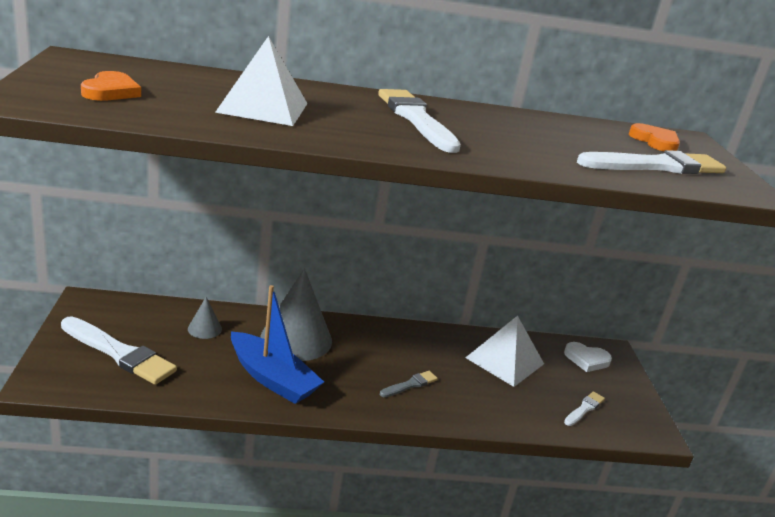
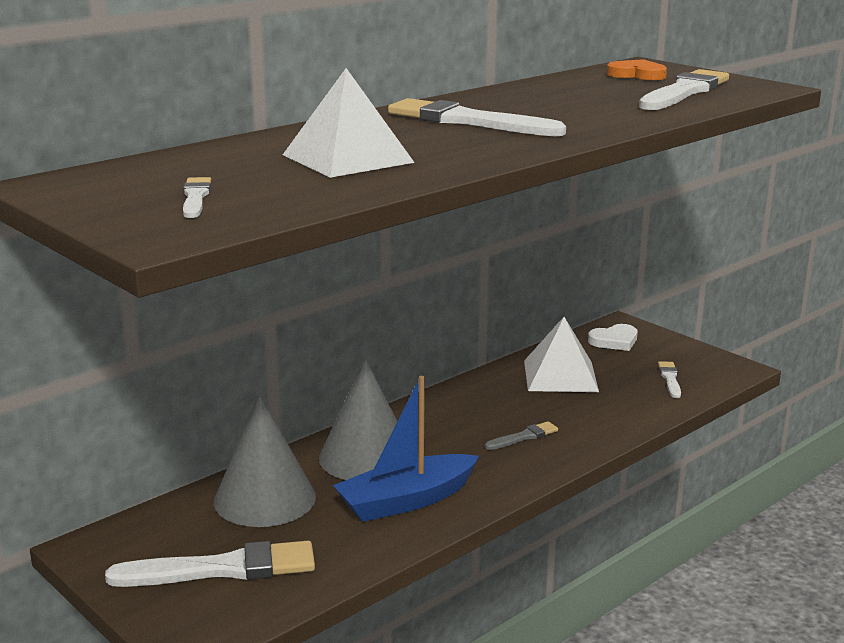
camera: 35 degrees left, 5 degrees down
orange heart [81,71,141,101] -> white brush [183,177,211,218]
grey cone [188,297,222,339] -> grey cone [214,394,316,527], size x2.17
blue boat [231,285,324,404] -> blue boat turned 150 degrees clockwise [333,376,479,522]
grey brush [380,371,438,397] -> grey brush turned 45 degrees clockwise [485,421,558,450]

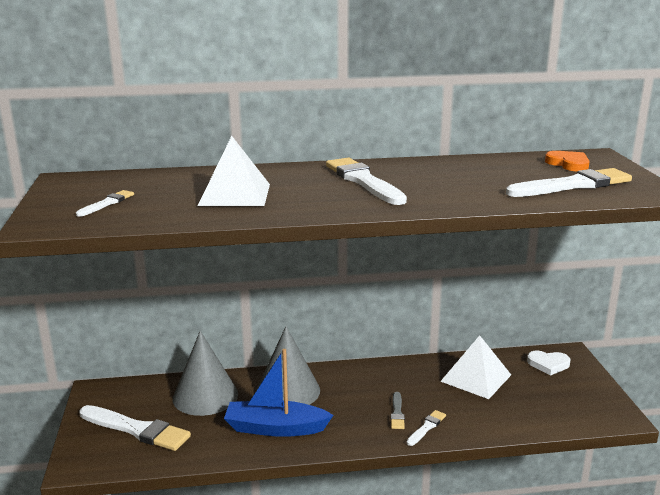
camera: 35 degrees right, 0 degrees up
grey brush [485,421,558,450] -> grey brush turned 90 degrees clockwise [391,392,405,429]
white brush [658,361,681,398] -> white brush moved to [407,410,446,446]

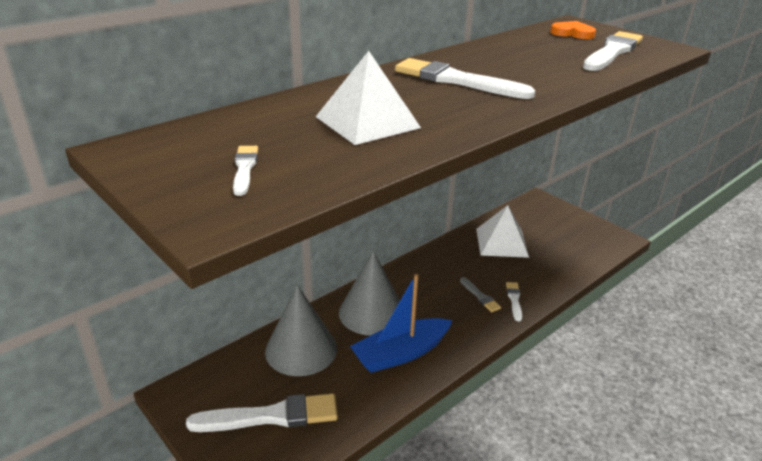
camera: 35 degrees left, 10 degrees up
white heart [527,351,571,376] -> none

